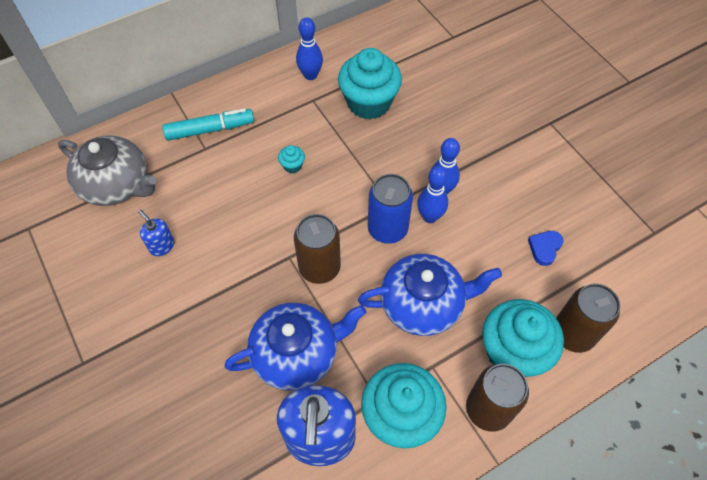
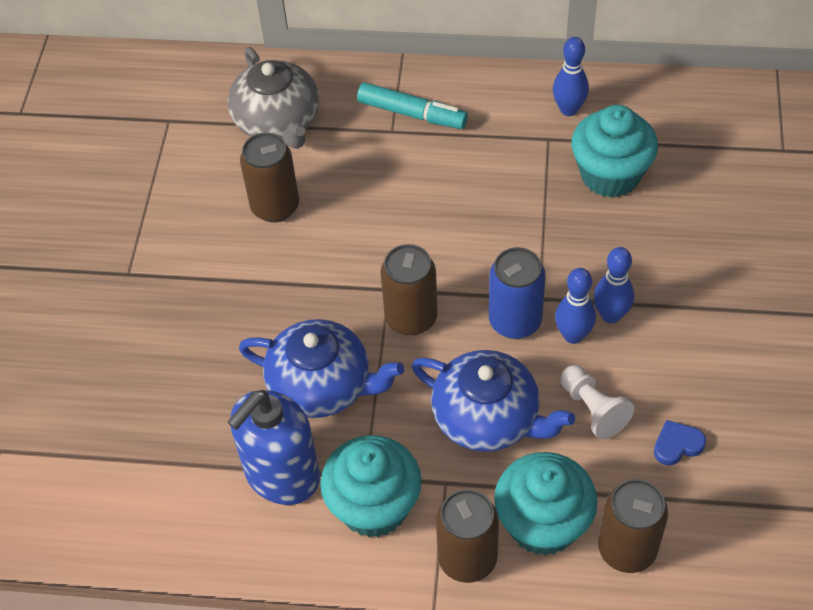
camera: 40 degrees right, 5 degrees down
blue soap dispenser [138,210,174,256] -> brown can [240,133,299,222]
turquoise cupcake [278,145,305,174] -> none
none -> white pawn [561,365,634,439]

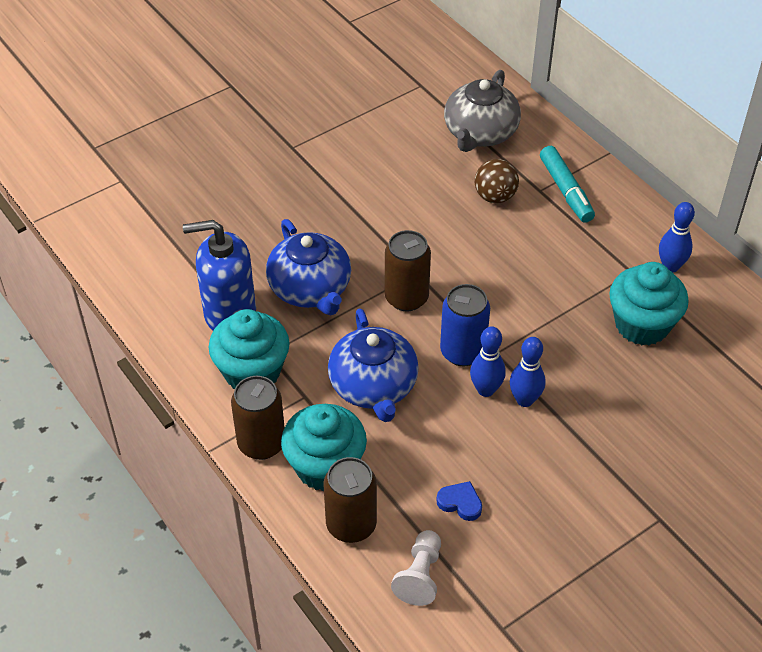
camera: 45 degrees right, 5 degrees down
brown can [240,133,299,222] -> none
white pawn [561,365,634,439] -> white pawn moved to [391,530,441,606]
none -> brown ball [475,159,519,204]

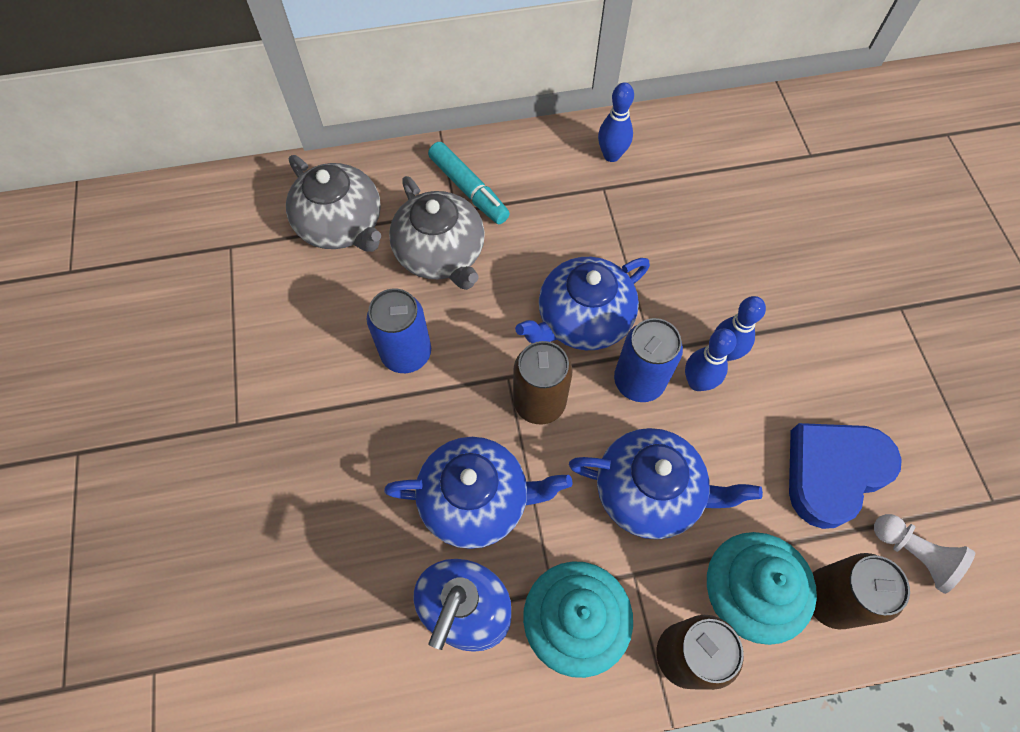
camera: 65 degrees left, 15 degrees up
blue heart [436,481,482,521] -> blue heart [789,423,902,529], size x2.29
brown ball [475,159,519,204] -> grey teapot [389,176,485,290]
turquoise marker [540,146,595,223] -> turquoise marker turned 45 degrees clockwise [428,142,510,224]
turquoise cupcake [609,262,689,345] -> none
none -> blue can [367,289,431,373]
none -> blue teapot [515,257,650,350]

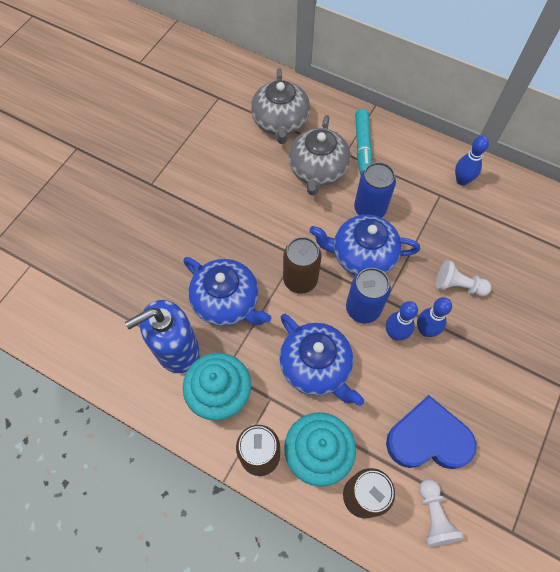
camera: 40 degrees right, 0 degrees up
blue can [367,289,431,373] -> blue can moved to [354,162,396,218]
none -> white pawn [436,260,491,296]

